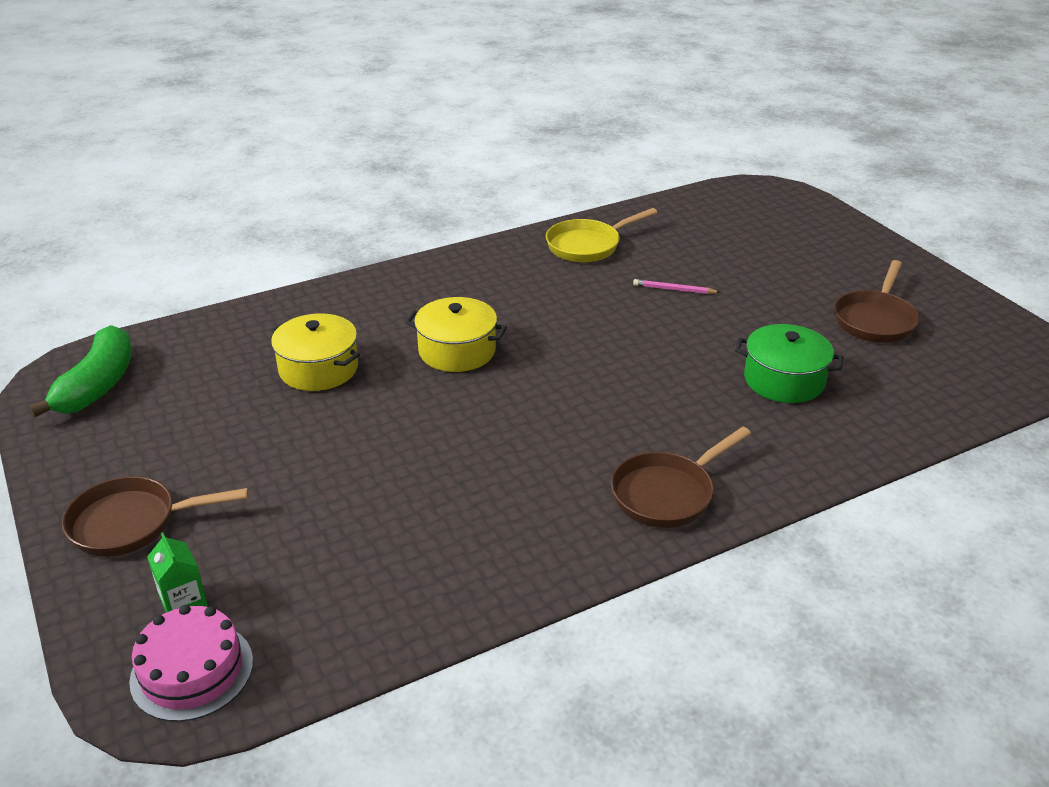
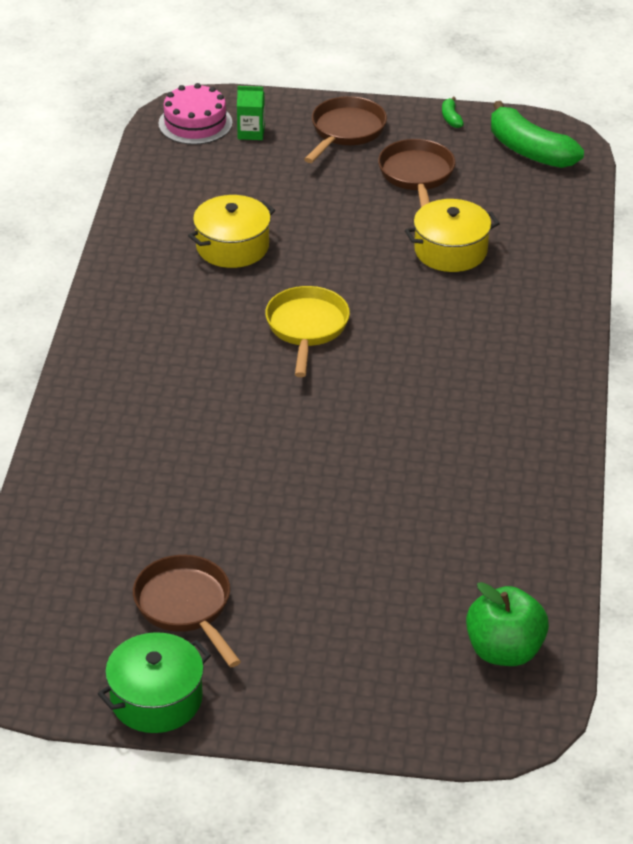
camera: 125 degrees right, 5 degrees up
yellow pot [405,297,507,372] -> yellow pot moved to [188,195,275,268]
yellow pan [546,208,658,262] -> yellow pan moved to [265,286,350,377]
brown pan [611,427,751,528] -> brown pan moved to [378,139,455,207]
pink pencil [633,279,720,294] -> none
green pot [735,324,843,403] -> green pot moved to [98,632,211,733]
none -> green banana [442,97,464,128]
none -> green apple [466,582,549,666]

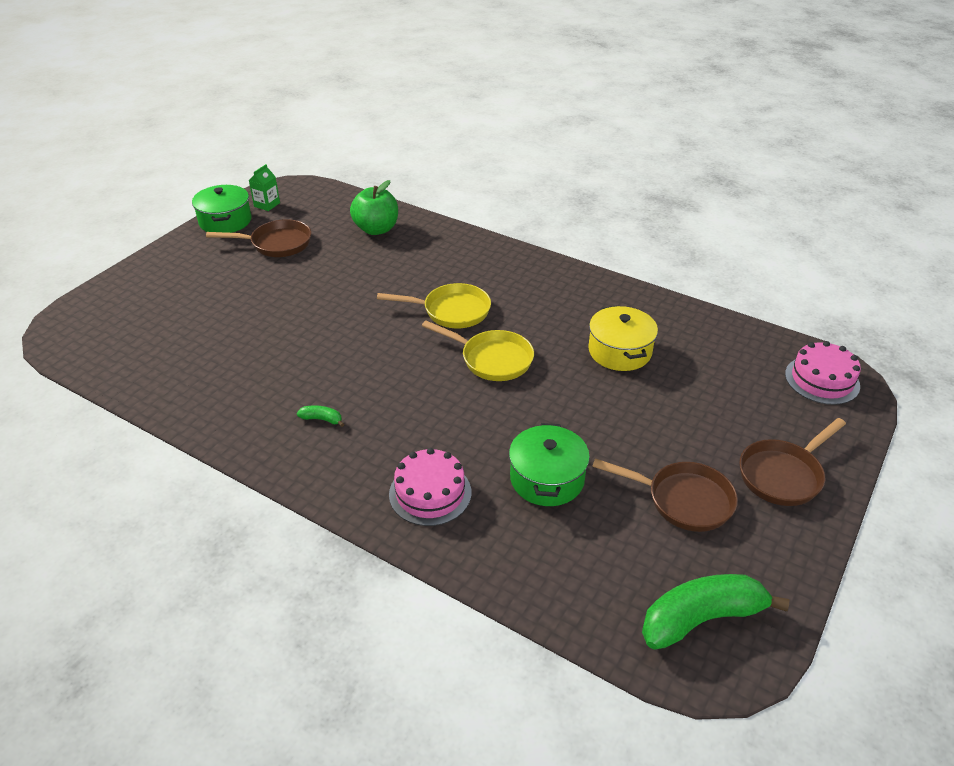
camera: 115 degrees right, 0 degrees up
green carton [237,86,265,140] -> green carton moved to [249,164,280,211]
brown pan [304,96,387,163] -> brown pan turned 90 degrees clockwise [739,418,846,506]
yellow pot [405,199,500,272] -> green pot [509,423,590,506]
green banana [442,97,464,128] -> green banana moved to [297,405,344,427]
green apple [466,582,549,666] -> green apple moved to [350,180,398,235]
none -> yellow pan [377,283,491,328]
none -> pink cake [389,448,471,526]

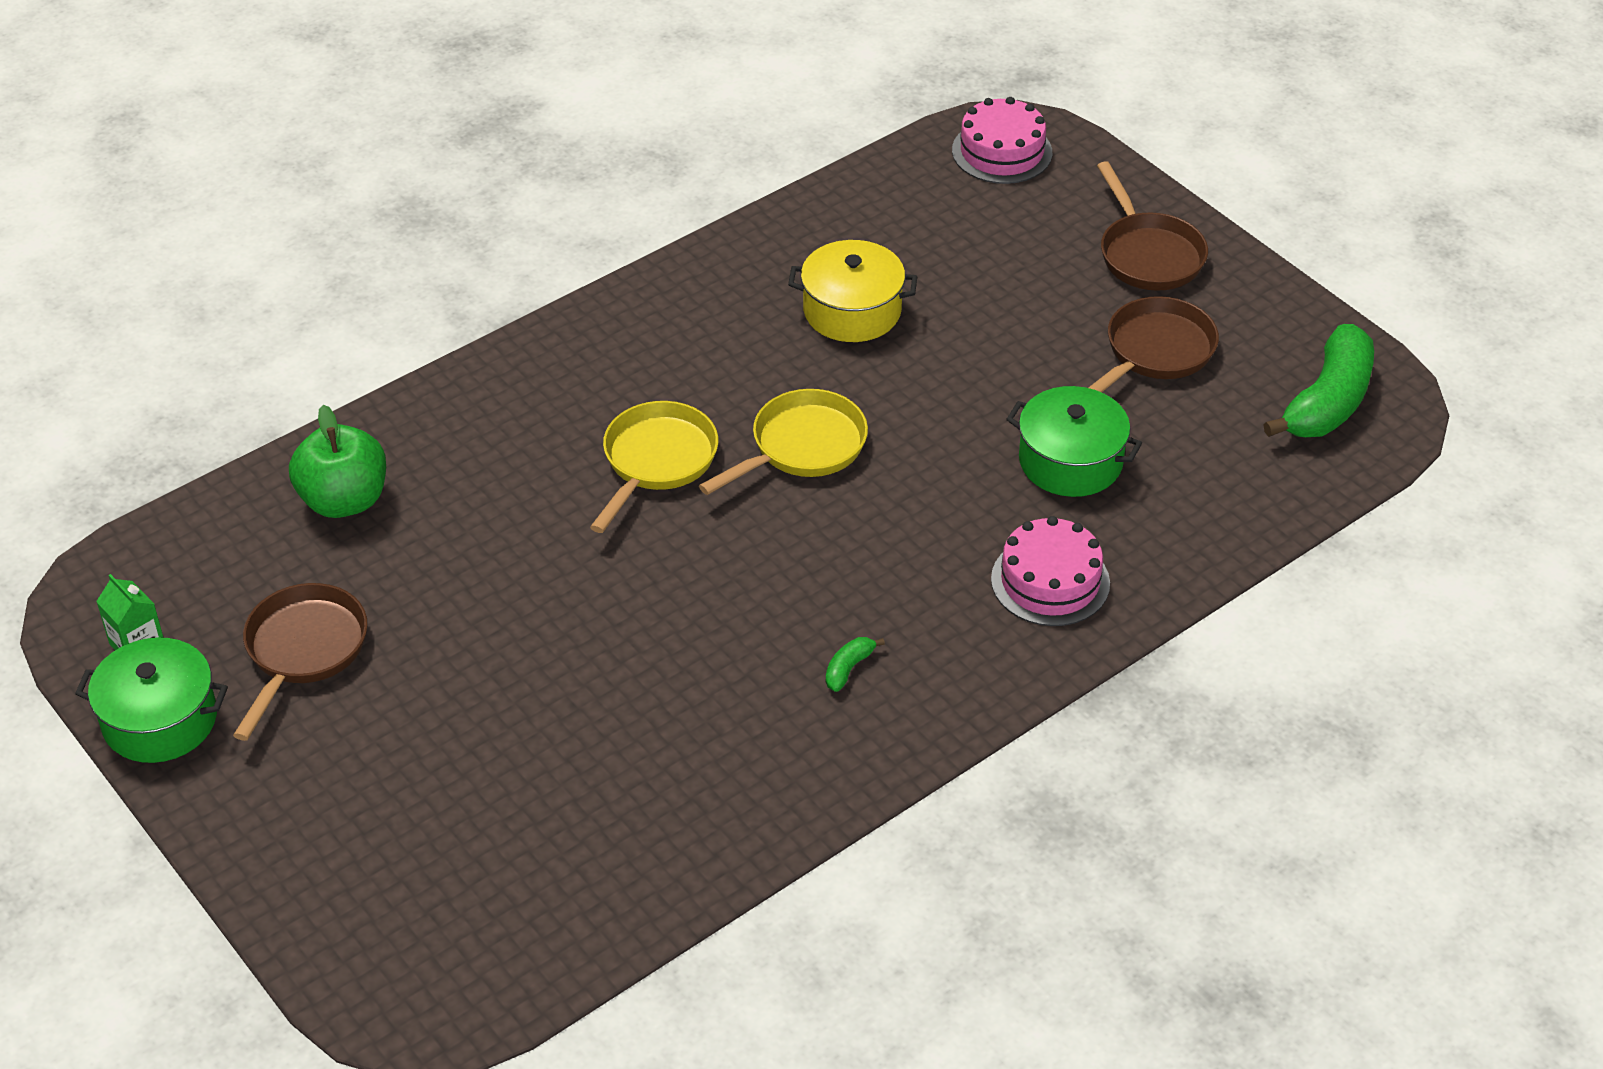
camera: 70 degrees left, 5 degrees up
green banana [642,574,789,650] -> green banana turned 150 degrees counterclockwise [1263,324,1374,437]

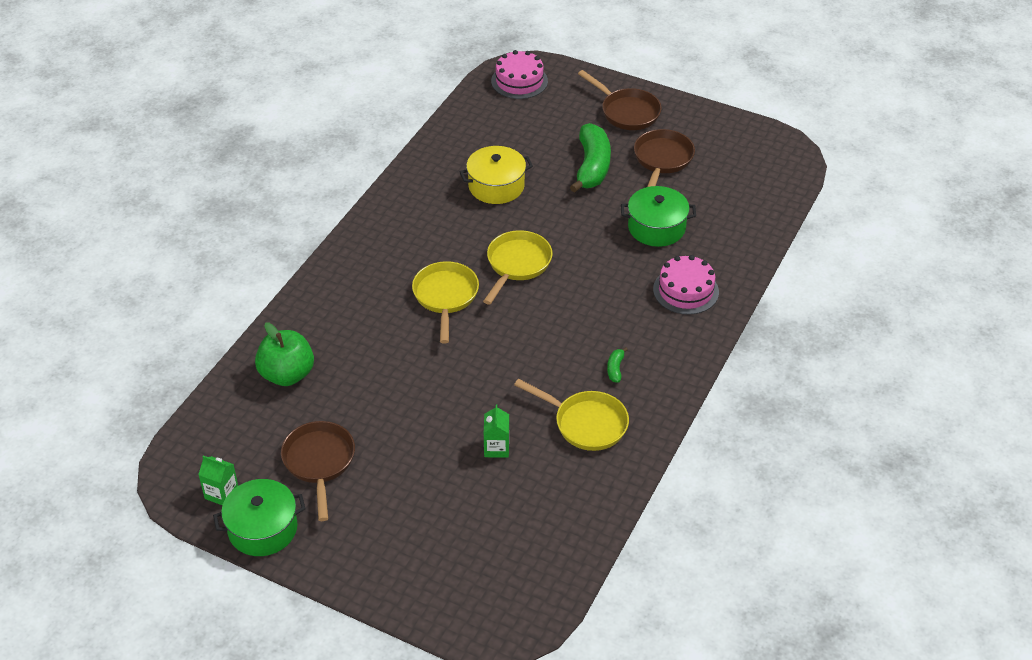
camera: 25 degrees left, 0 degrees up
green banana [1263,324,1374,437] -> green banana moved to [570,123,611,193]
none -> green carton [484,404,509,458]
none -> yellow pan [514,379,629,451]

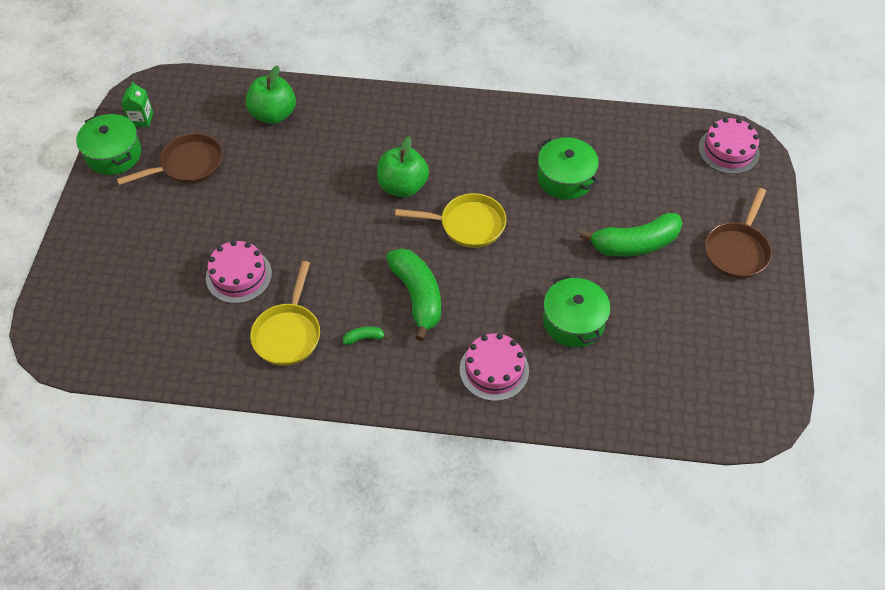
camera: 70 degrees right, 10 degrees up
yellow pan [412,261,479,344] -> green apple [377,136,429,197]
yellow pot [459,146,533,204] -> green pot [538,137,599,200]
green carton [484,404,509,458] -> pink cake [206,240,272,303]
brown pan [634,129,695,187] -> none
none -> green banana [386,248,441,341]

